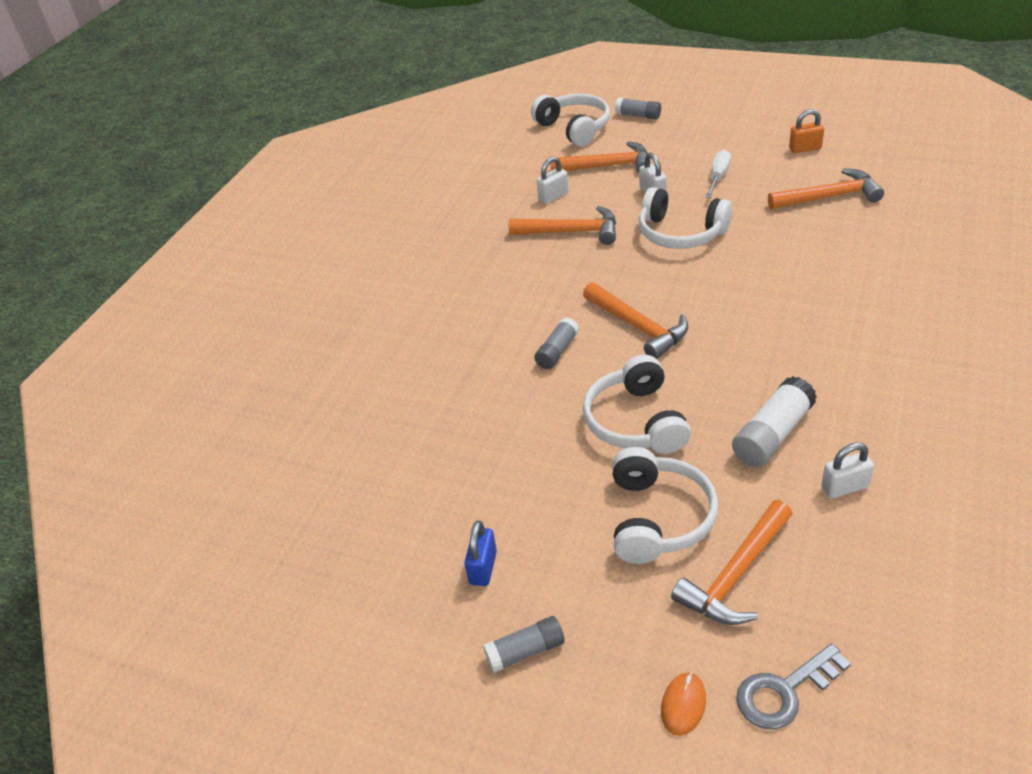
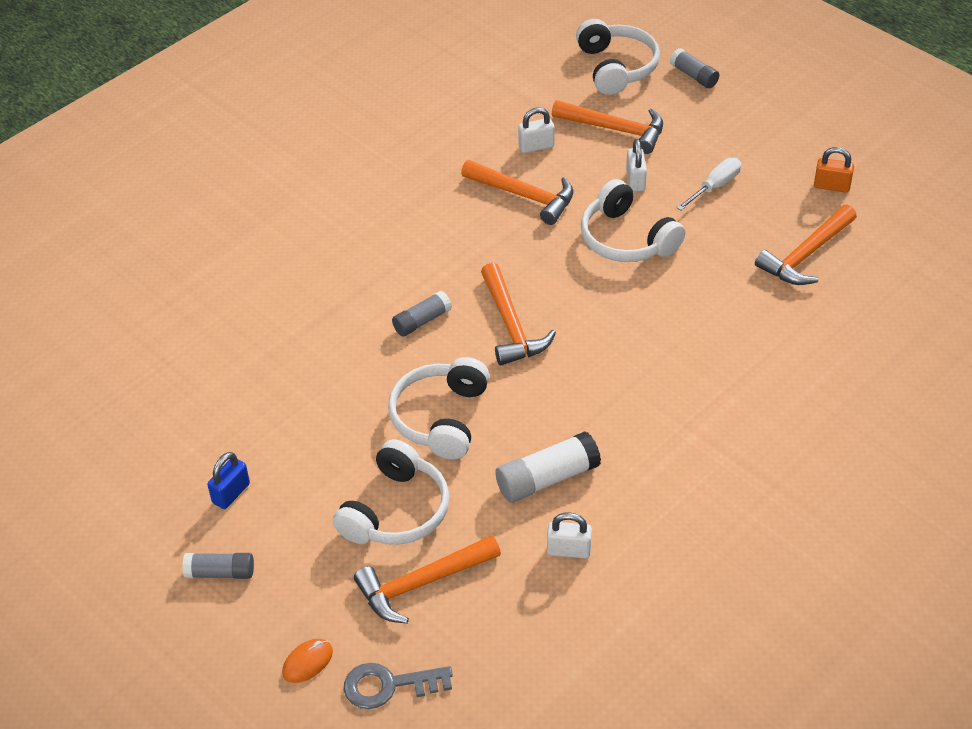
camera: 20 degrees right, 5 degrees up
orange hammer [768,168,884,209] -> orange hammer turned 120 degrees clockwise [755,205,857,285]

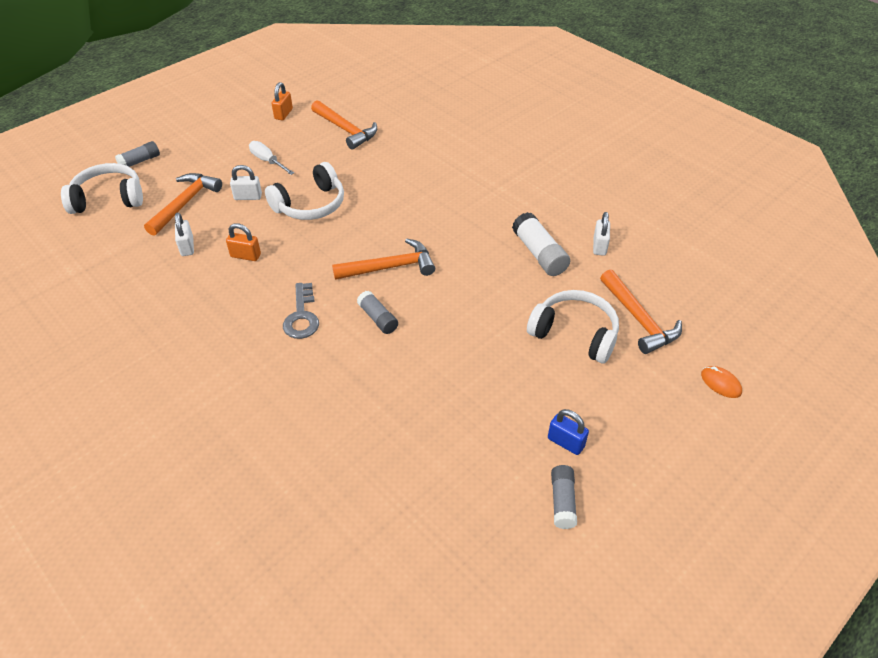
camera: 90 degrees left, 0 degrees up
grey glue stick [182,553,254,579] -> grey glue stick moved to [551,465,577,529]
grey key [344,663,453,709] -> grey key moved to [283,283,319,339]
white headphones [388,357,490,459] -> none
orange hammer [461,160,573,225] -> orange padlock [226,223,261,261]

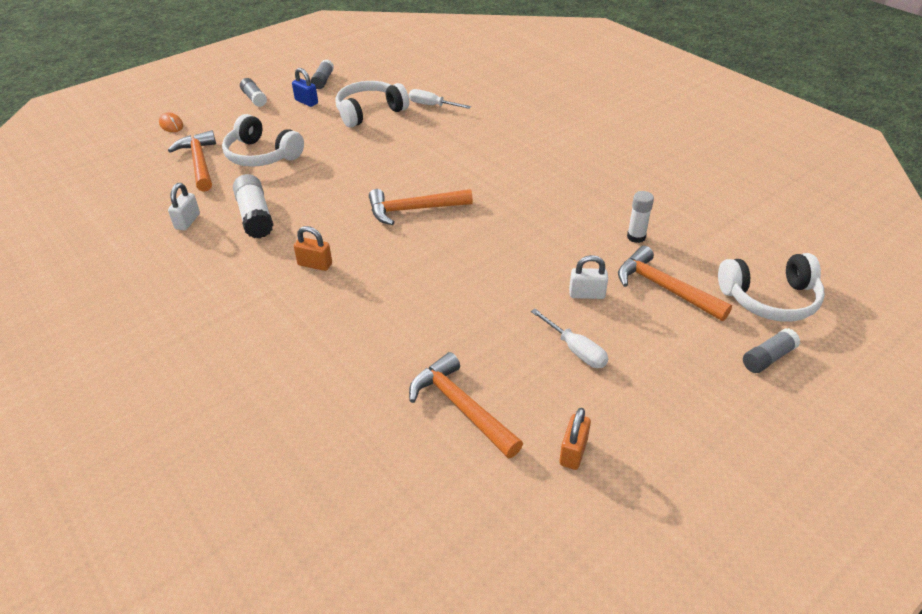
camera: 175 degrees left, 5 degrees down
orange hammer [144,173,222,236] -> orange hammer turned 105 degrees clockwise [618,246,732,321]
white padlock [175,213,194,256] -> white glue stick [627,191,654,243]
orange padlock [226,223,261,261] -> orange padlock moved to [294,226,332,271]
white headphones [265,162,344,220] -> white headphones moved to [335,81,409,128]
grey key [283,283,319,339] -> none
grey glue stick [357,291,398,334] -> grey glue stick moved to [240,78,267,107]
none -> white screwdriver [409,89,471,109]

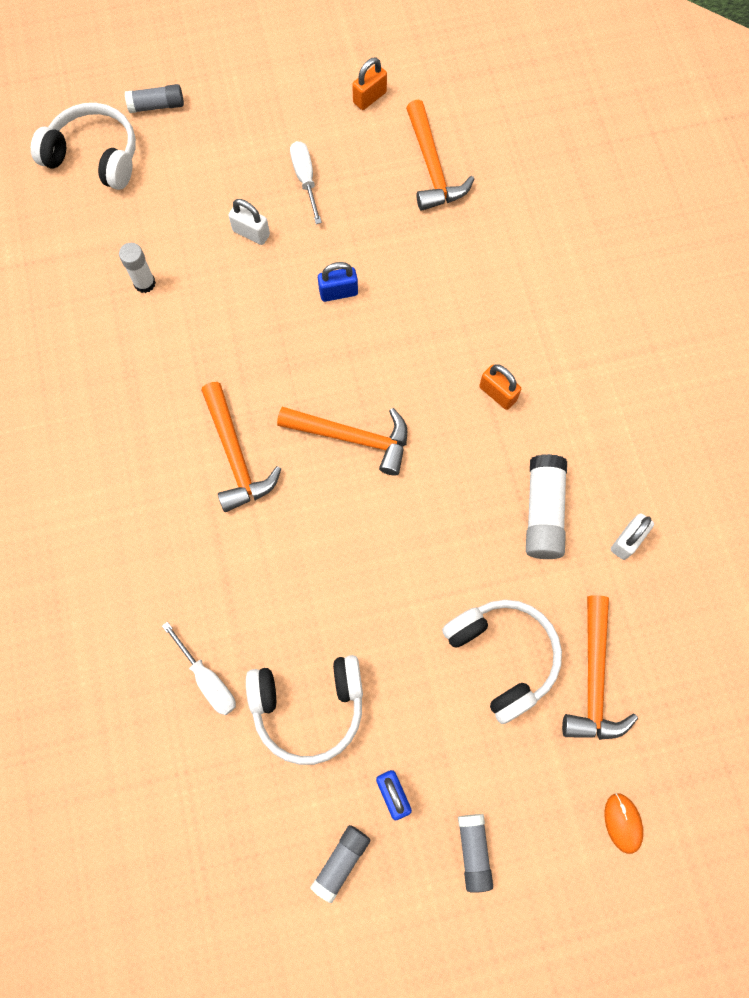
camera: 155 degrees left, 30 degrees up
orange hammer [618,246,732,321] -> orange hammer moved to [201,382,281,512]
none -> blue padlock [318,262,358,302]

